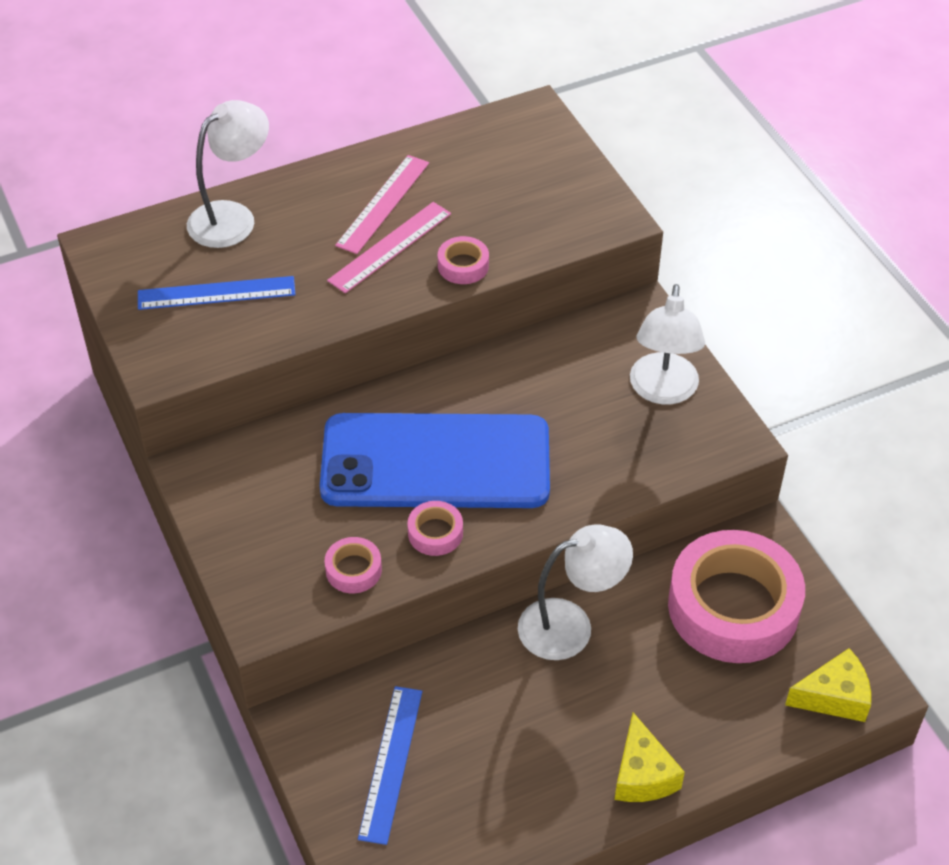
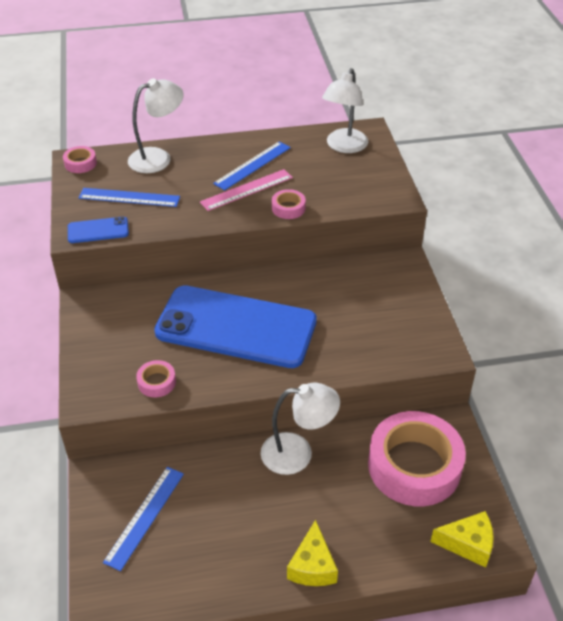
camera: 15 degrees right, 5 degrees down
pink ruler [335,155,429,254] -> blue ruler [213,141,291,191]
pink tape [407,501,463,556] -> pink tape moved to [63,146,97,173]
white lamp [630,284,705,404] -> white lamp moved to [322,68,368,153]
none -> blue phone [68,217,129,243]

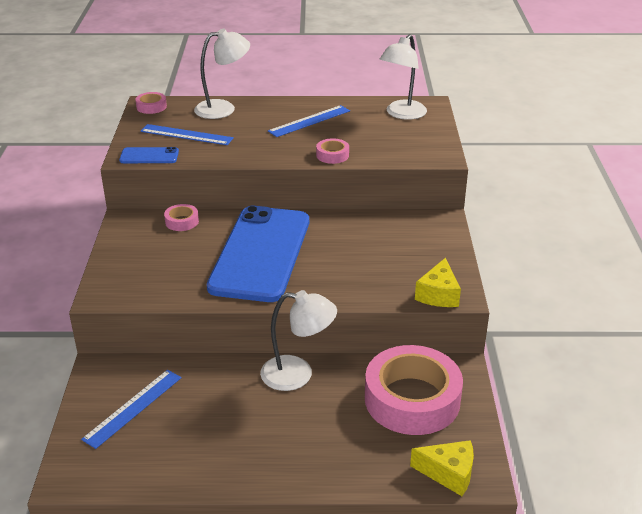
camera: 10 degrees right, 10 degrees down
pink tape [136,360,176,398] -> pink tape moved to [164,204,199,231]
blue phone [154,285,317,368] -> blue phone turned 75 degrees clockwise [207,206,309,302]
pink ruler [200,169,293,211] -> none
yellow cheese [287,520,338,586] -> yellow cheese moved to [415,258,461,307]

